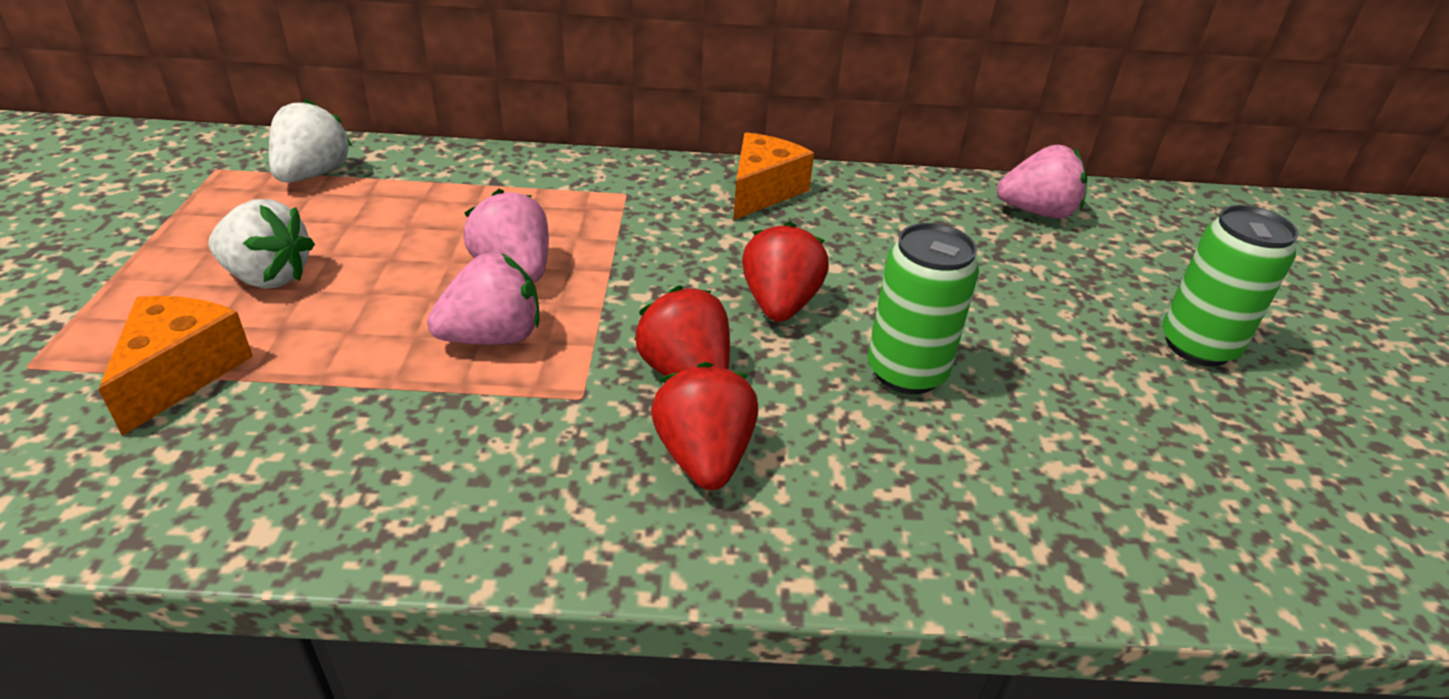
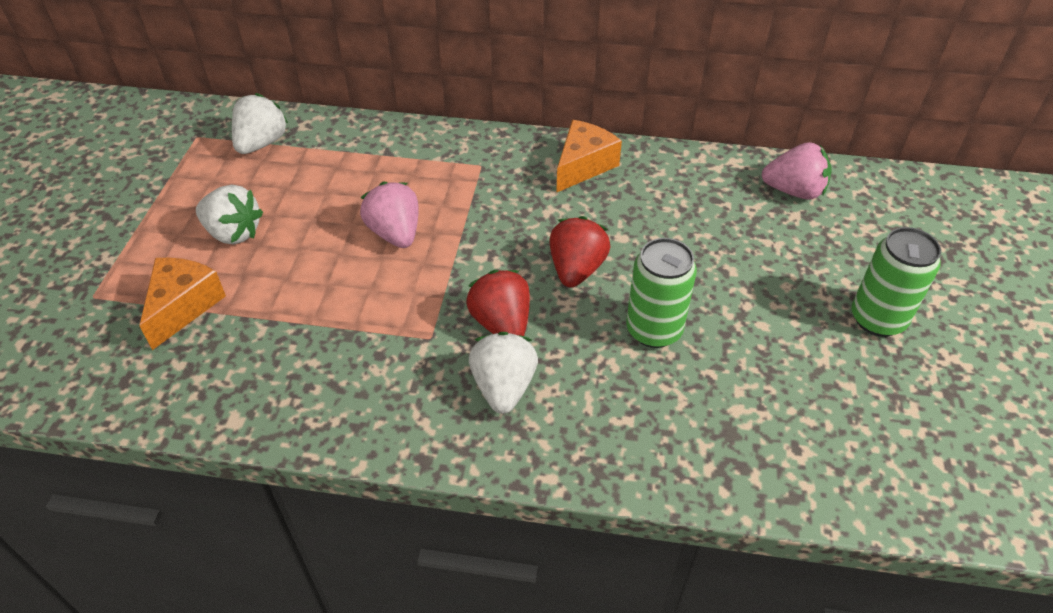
camera: 10 degrees right, 10 degrees up
pink strawberry [427,253,540,345] -> none
red strawberry [651,362,758,490] -> white strawberry [469,332,538,414]

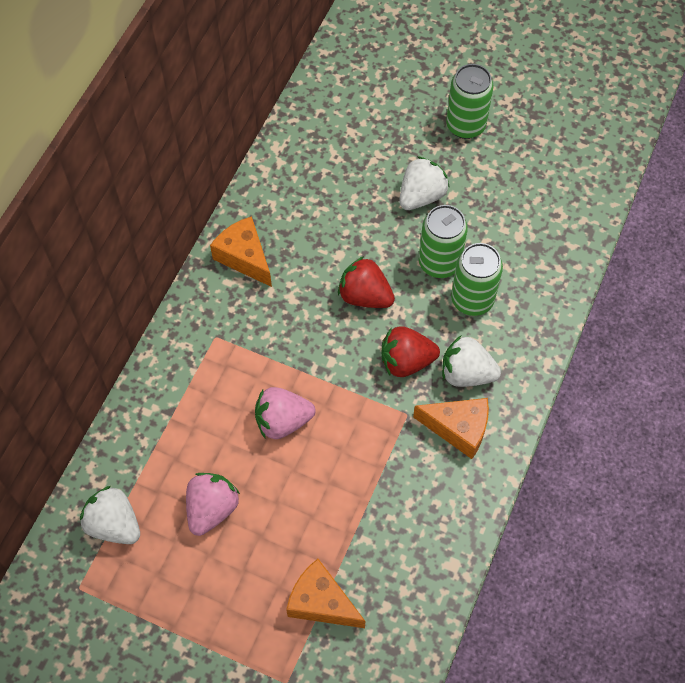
camera: 75 degrees left, 15 degrees up
white strawberry [196,185,263,245] -> white strawberry moved to [399,156,449,210]
pink strawberry [761,142,832,200] -> pink strawberry moved to [186,473,240,536]
none -> orange cheese [413,398,489,459]
none -> green can [451,243,503,316]

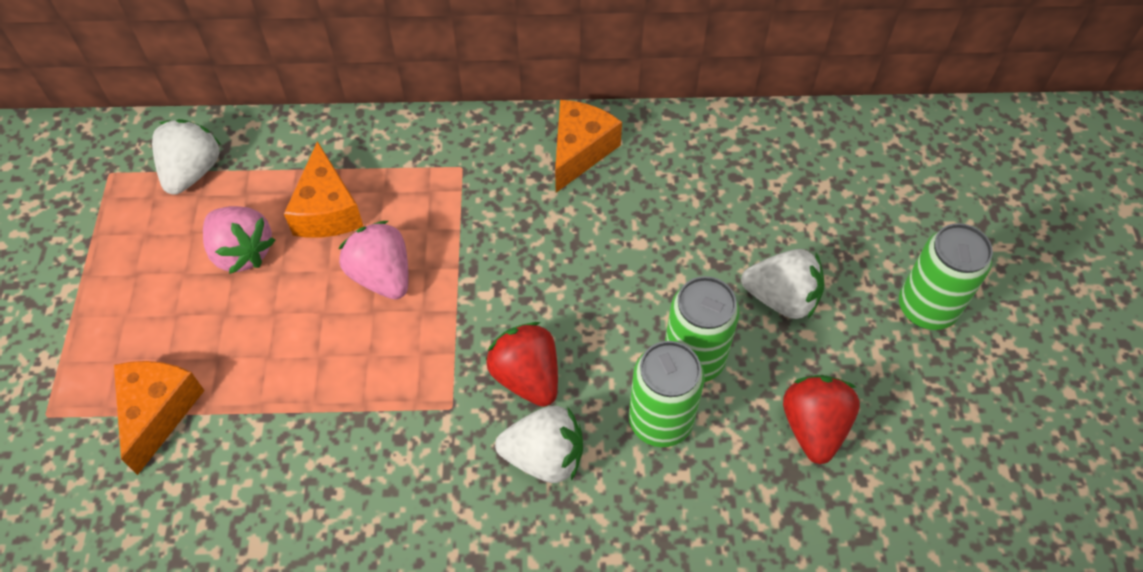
camera: 65 degrees right, 5 degrees down
pink strawberry [186,473,240,536] -> pink strawberry turned 45 degrees clockwise [203,206,275,274]
red strawberry [338,256,395,308] -> red strawberry moved to [783,375,860,464]
orange cheese [413,398,489,459] -> orange cheese moved to [284,141,364,238]
white strawberry [442,336,501,387] -> white strawberry turned 105 degrees clockwise [495,406,583,483]

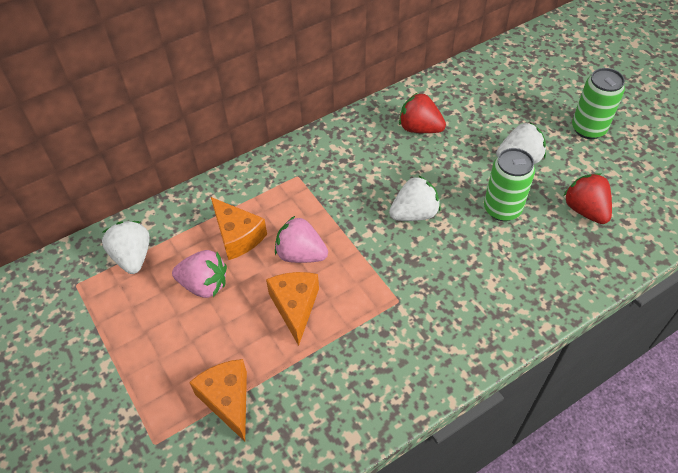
camera: 30 degrees left, 5 degrees down
red strawberry [486,322,558,407] -> red strawberry moved to [399,93,446,133]
white strawberry [495,406,583,483] -> white strawberry moved to [389,175,441,221]
orange cheese [555,100,622,193] -> orange cheese moved to [266,272,319,346]
green can [629,341,705,447] -> none

